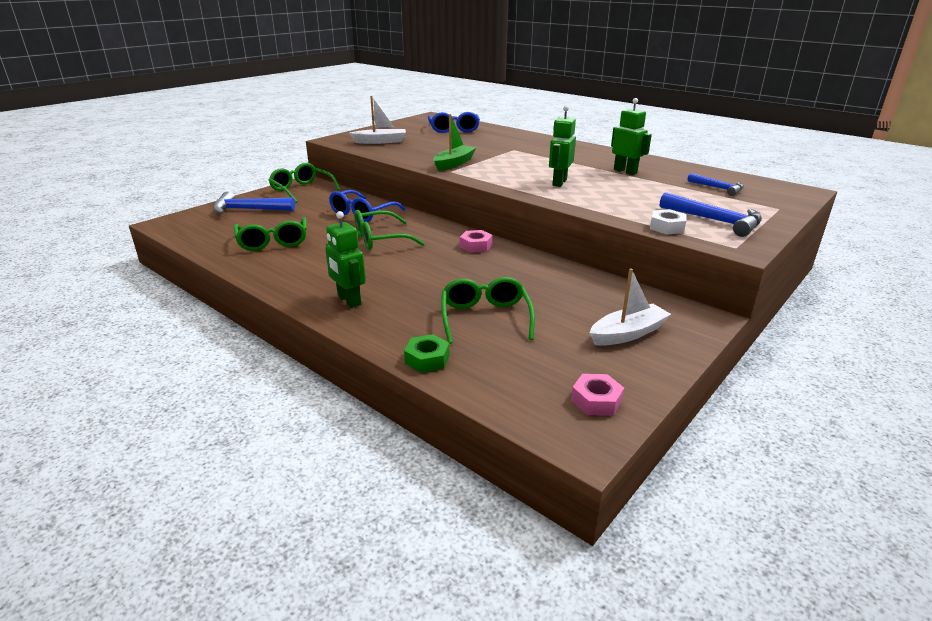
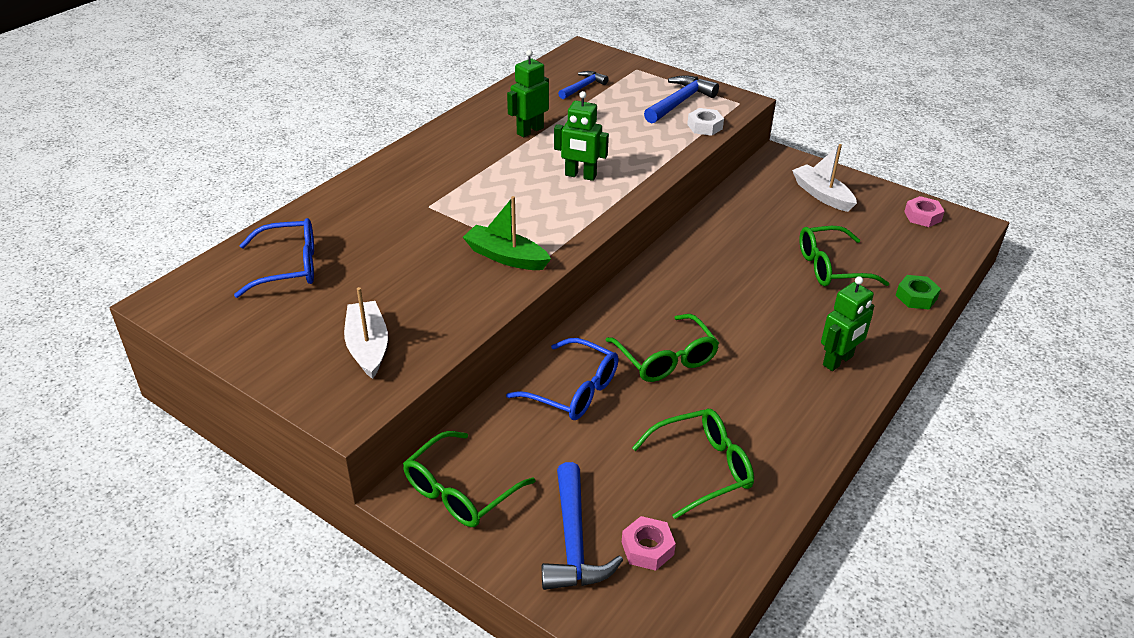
camera: 95 degrees left, 10 degrees up
pink nut [460,230,492,253] -> pink nut moved to [622,516,676,571]

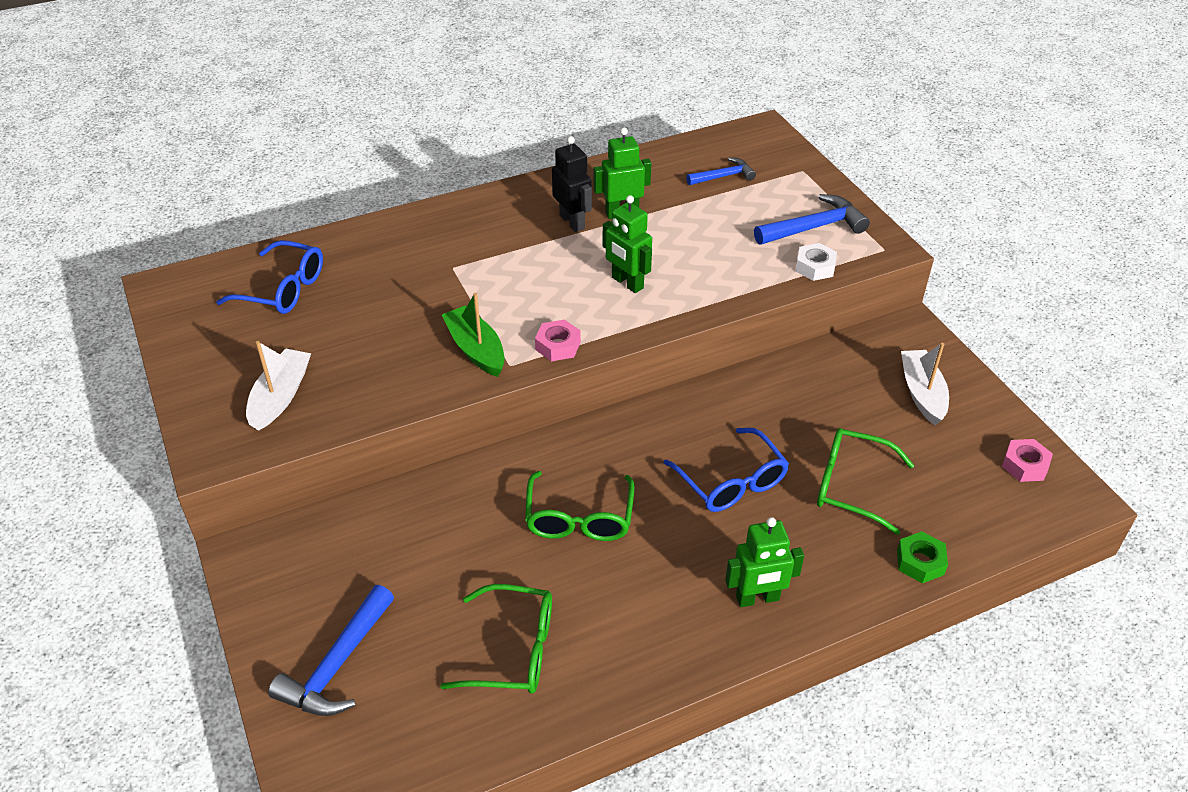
camera: 30 degrees right, 5 degrees up
green glasses [403,431,535,527] -> none
blue glasses [506,338,619,420] -> blue glasses moved to [663,428,789,512]
pink nut [622,516,676,571] -> pink nut moved to [535,319,581,361]
none -> black robot [552,136,592,232]

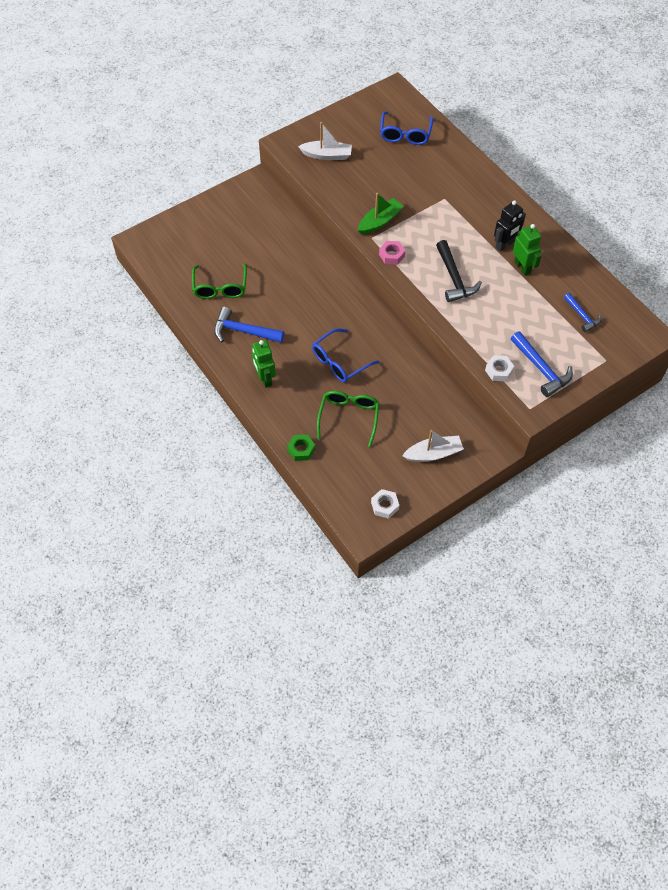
camera: 80 degrees right, 15 degrees up
blue hammer [268,585,394,716] -> blue hammer moved to [214,307,284,343]
green glasses [525,471,634,541] -> none
green robot [603,195,652,293] -> black hammer [436,240,482,302]
pink nut [1002,439,1053,482] -> white nut [371,489,399,519]

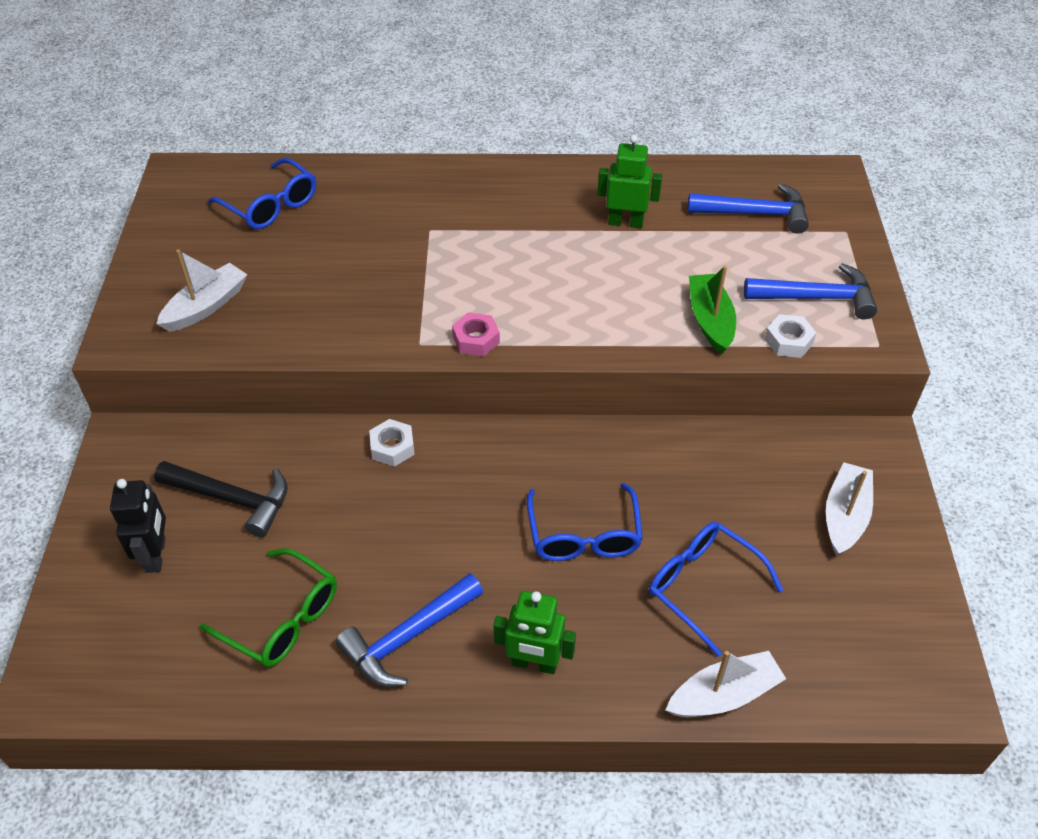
camera: 55 degrees left, 10 degrees down
green nut [287,435,315,461] -> white boat [666,651,786,717]
green glasses [317,391,379,447] -> blue glasses [649,522,783,657]
green boat [358,193,404,235] -> green boat moved to [689,266,736,354]
white nut [371,489,399,519] -> white nut moved to [369,419,415,467]
black hammer [436,240,482,302] -> black hammer moved to [154,461,288,537]
black robot [494,200,526,252] -> black robot moved to [110,479,166,573]
blue hammer [564,293,601,332] -> blue hammer [688,183,809,234], size x1.59

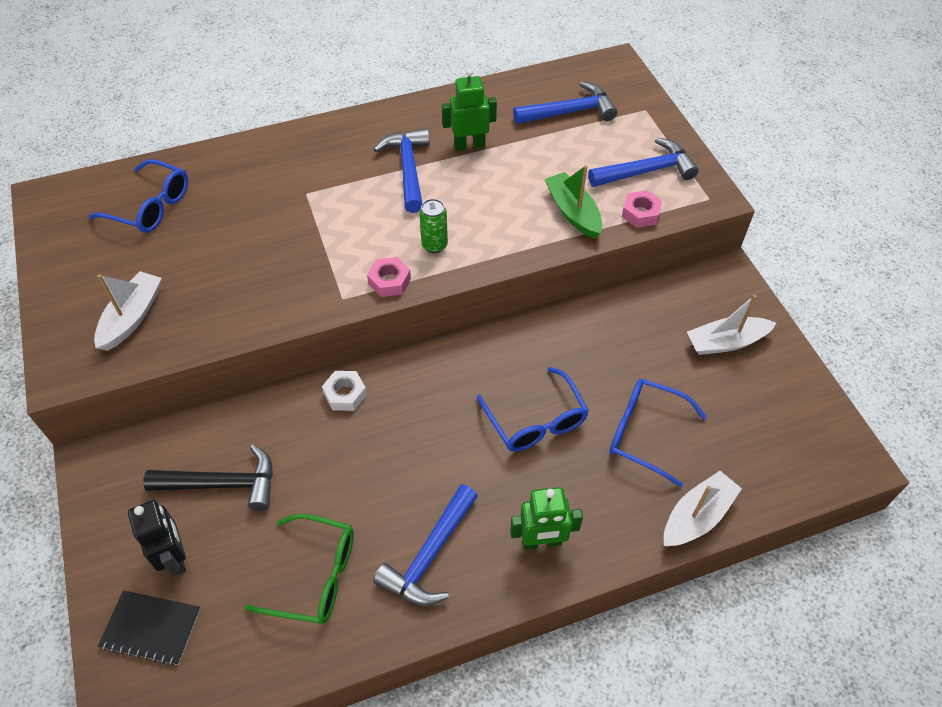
camera: 20 degrees left, 5 degrees up
white nut [765,314,817,358] -> pink nut [622,190,662,228]
white boat [826,462,873,556] -> white boat turned 105 degrees counterclockwise [687,295,776,355]
none -> black notebook [98,590,201,666]
none -> blue hammer [373,128,430,213]
none -> green can [419,199,448,253]

